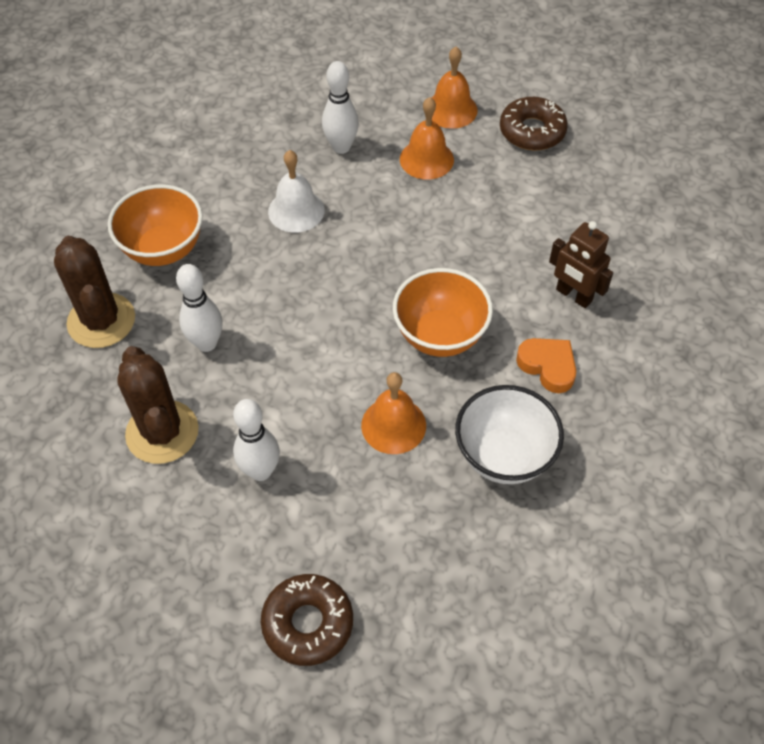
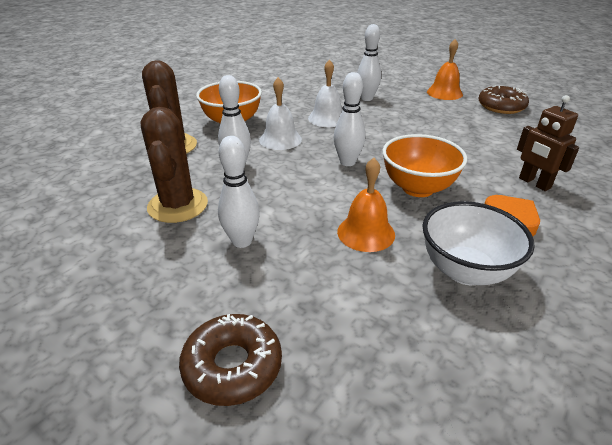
camera: 15 degrees right, 20 degrees down
orange bell [400,97,454,180] -> none
none -> white bell [259,77,302,150]
none -> white bowling pin [334,72,366,166]

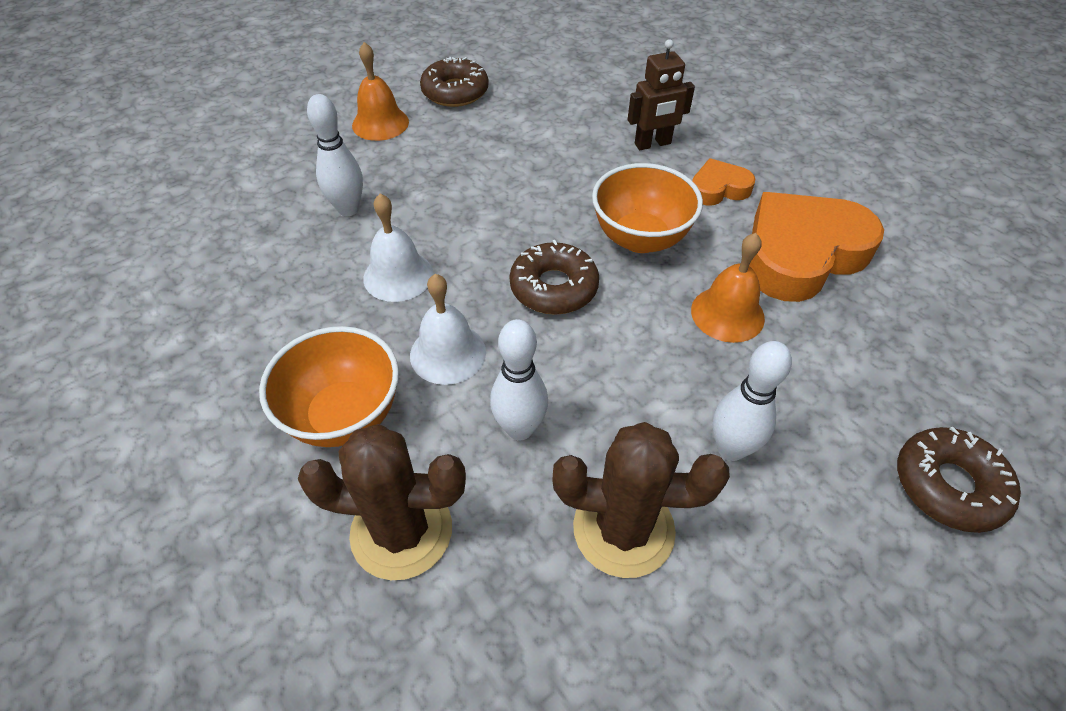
camera: 75 degrees left, 15 degrees up
white bowling pin [334,72,366,166] -> brown donut [509,240,599,315]
white bowl [422,201,535,285] -> orange heart [749,192,884,302]

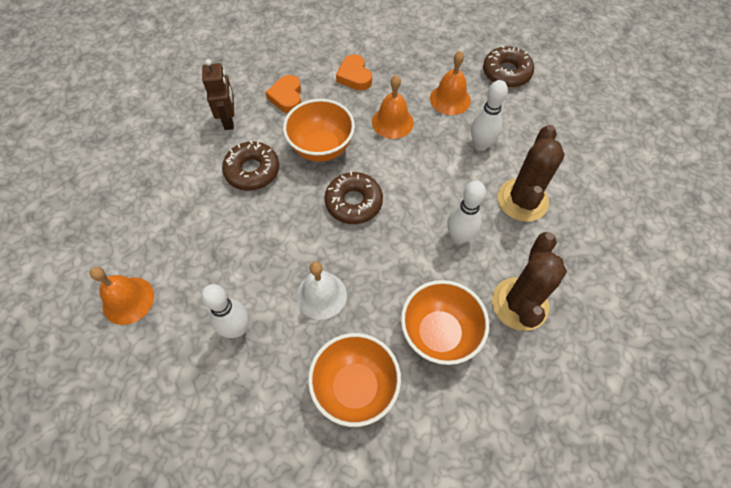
camera: 80 degrees left, 10 degrees up
white bell [410,274,486,385] -> none
brown donut [420,57,489,107] -> brown donut moved to [222,140,279,191]
orange heart [749,192,884,302] -> orange heart [336,54,372,91], size x0.50
none -> orange bowl [308,333,401,427]
none -> orange bell [430,51,471,115]

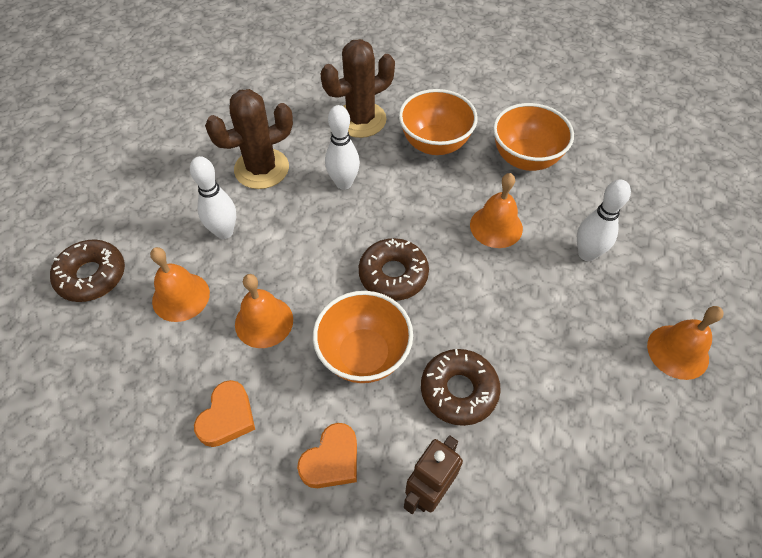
camera: 135 degrees left, 5 degrees down
white bell [296,261,347,320] -> orange bell [470,173,523,248]

